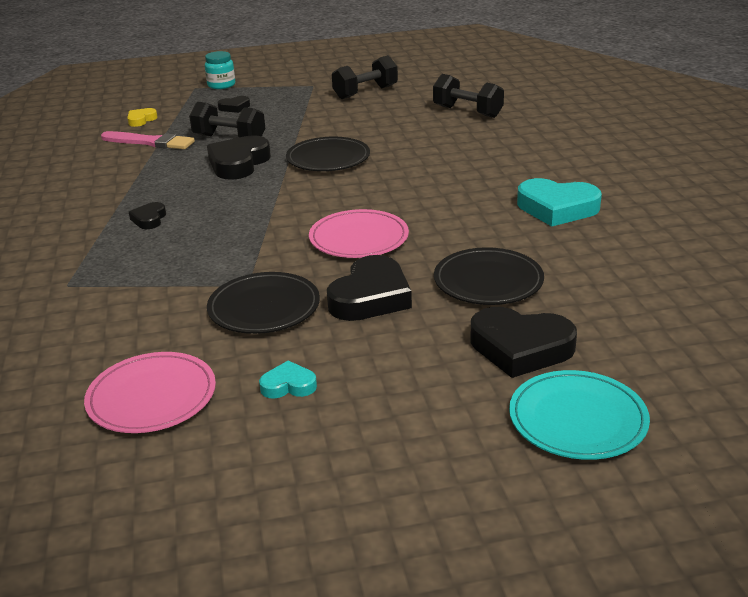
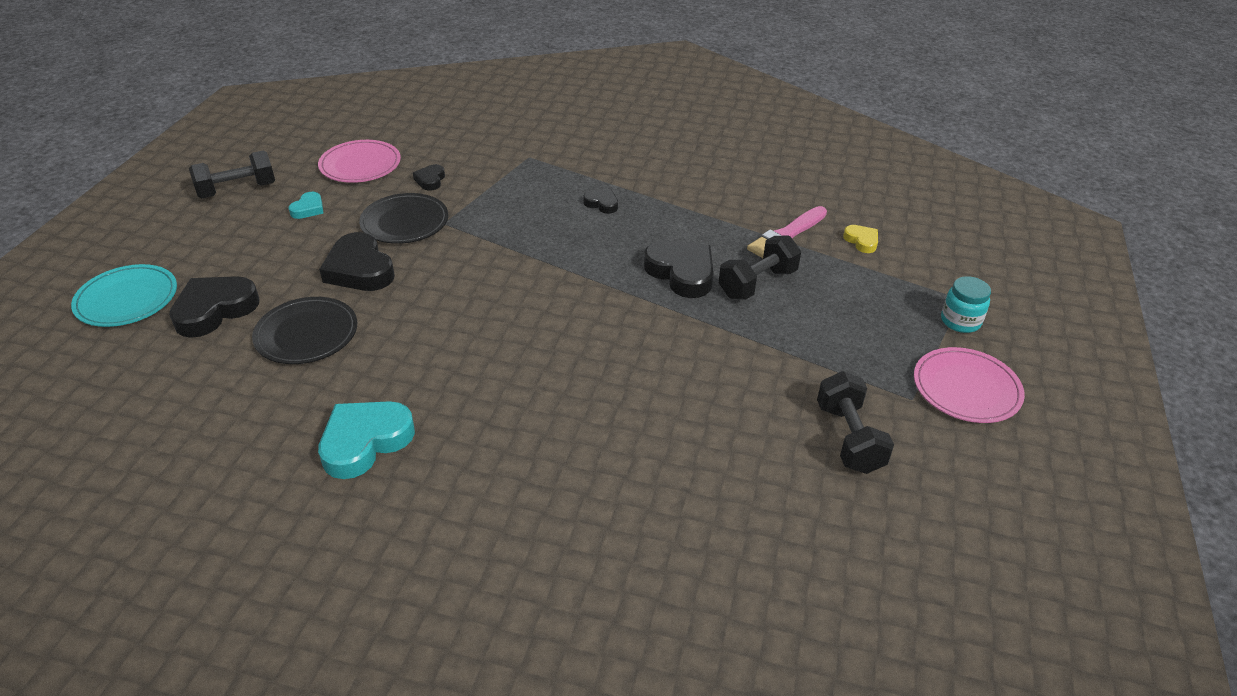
camera: 115 degrees right, 10 degrees up
black heart [217,96,250,113] -> black heart moved to [413,164,445,191]
black plate [286,137,370,171] -> none
pink plate [309,209,409,258] -> pink plate moved to [914,347,1025,423]
black dumbbell [433,74,504,118] -> black dumbbell moved to [189,151,275,198]

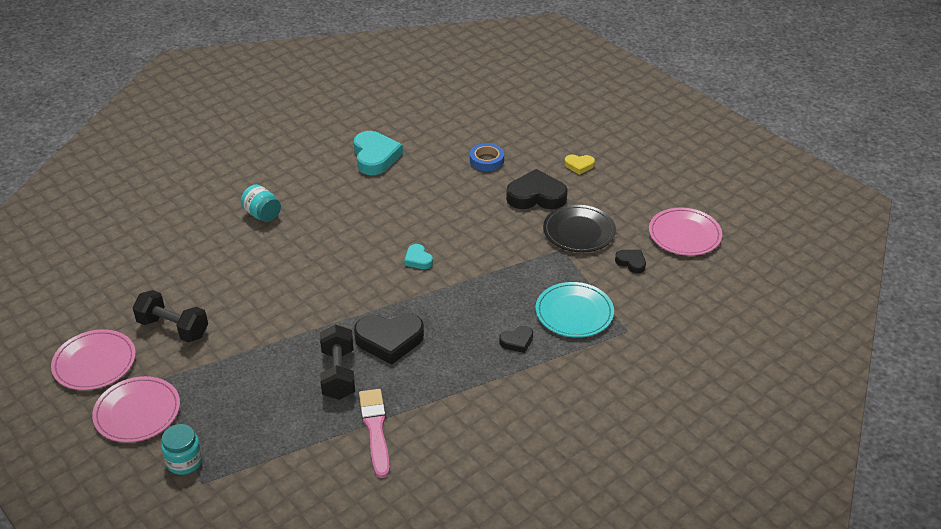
camera: 125 degrees right, 0 degrees up
turquoise plate [71,264,177,327] -> turquoise plate moved to [536,282,614,338]
black heart [169,276,260,338] -> none
black dumbbell [189,151,275,198] -> none
black plate [252,297,357,364] -> blue tape [470,143,504,171]
turquoise heart [288,192,324,219] -> turquoise heart moved to [404,244,433,269]
yellow heart [843,225,878,253] -> yellow heart moved to [564,154,595,175]
none -> pink plate [51,329,136,390]
none -> turquoise jar [241,184,281,222]

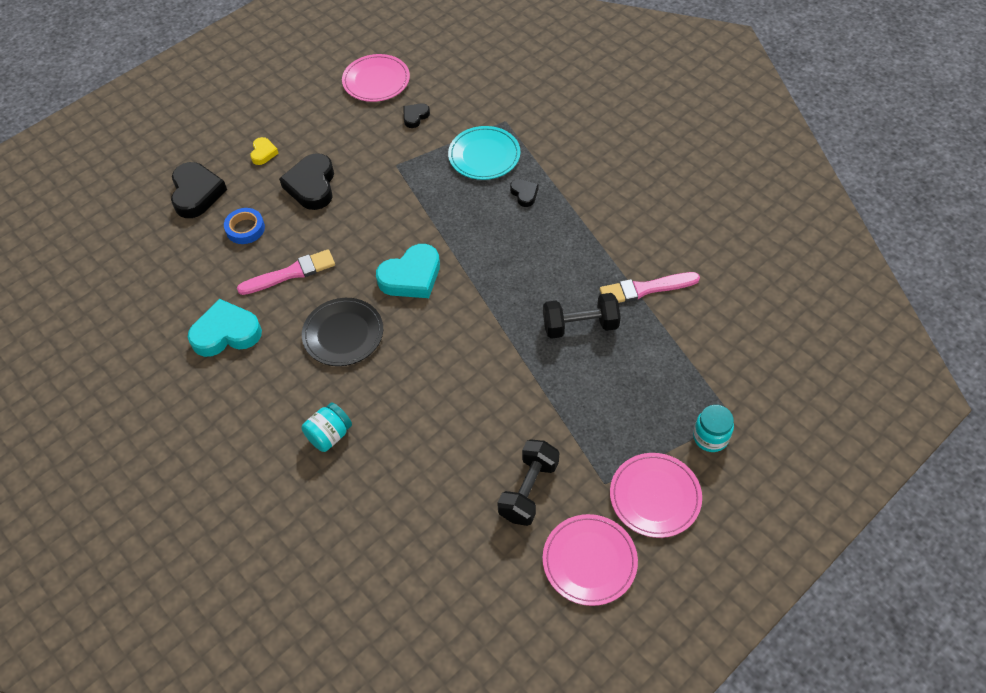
camera: 90 degrees left, 15 degrees up
black heart [354,313,424,365] -> black heart moved to [171,162,227,218]
turquoise heart [404,244,433,269] -> turquoise heart [376,244,440,298], size x1.95
black plate [543,205,616,253] -> black plate moved to [302,298,383,366]
none -> pink brush [237,249,335,295]

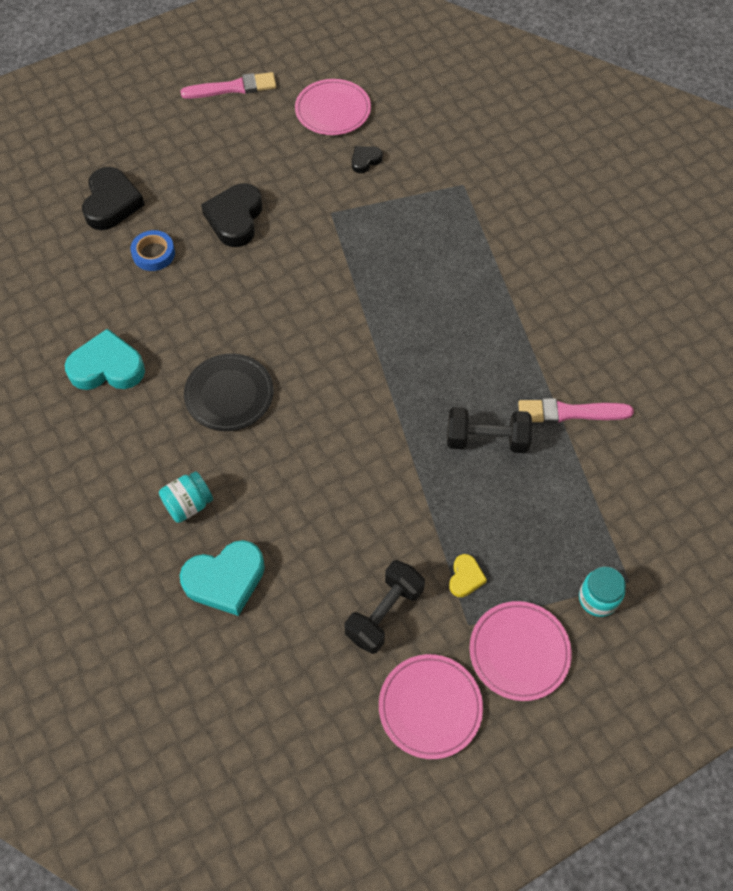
camera: 10 degrees right, 5 degrees up
pink brush [237,249,335,295] -> pink brush moved to [180,72,276,99]
yellow heart [250,137,279,165] -> yellow heart moved to [449,554,487,597]
turquoise heart [376,244,440,298] -> turquoise heart moved to [180,540,265,616]
turquoise plate [448,126,520,180] -> none
black heart [510,179,539,207] -> none

